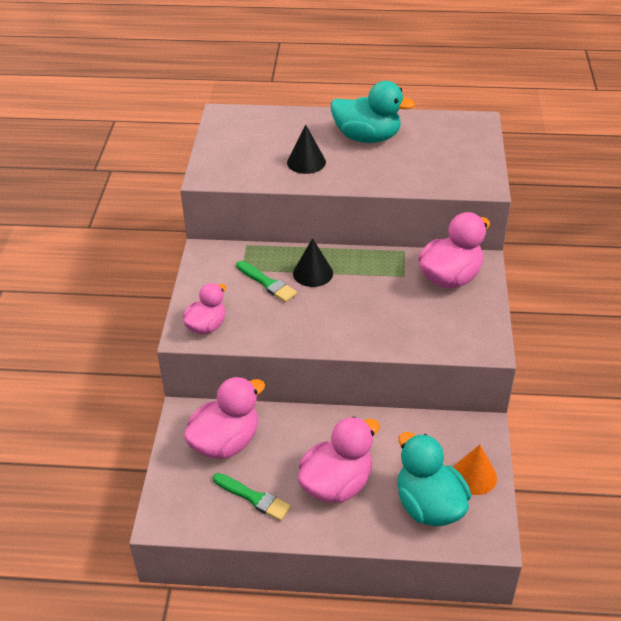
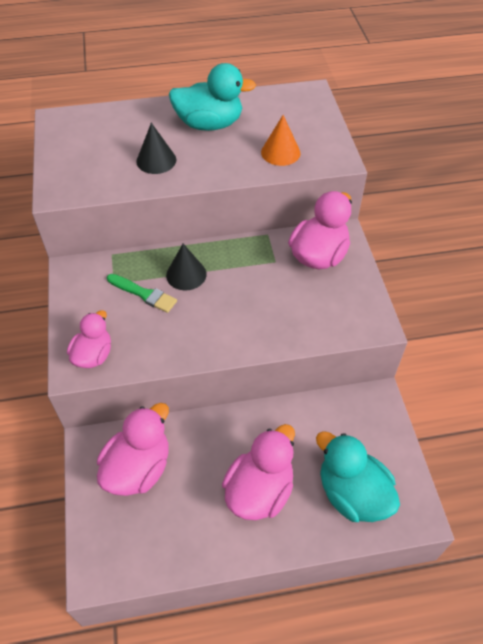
camera: 15 degrees left, 10 degrees up
green brush [213,473,291,521] -> none
orange cone [453,445,497,495] -> orange cone moved to [261,115,300,166]

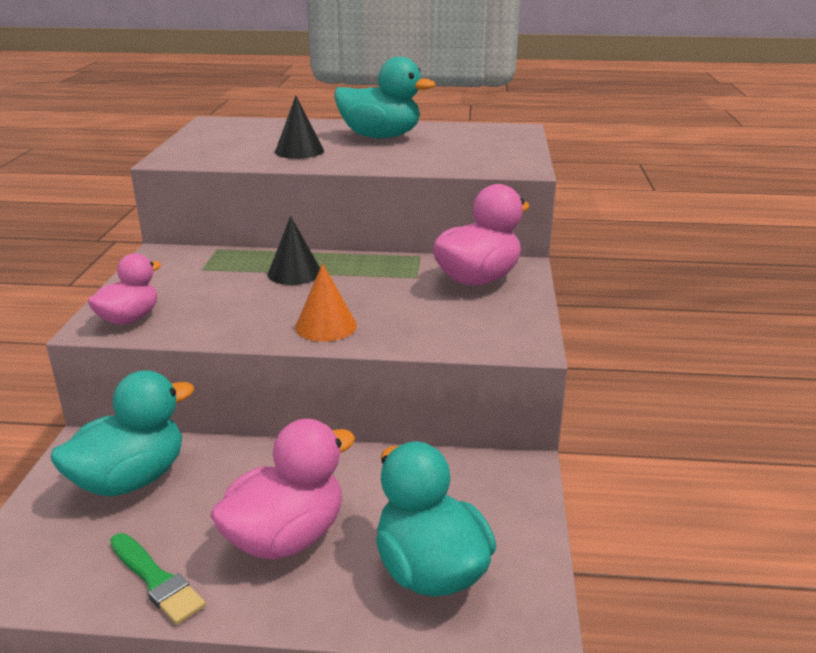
camera: 15 degrees right, 25 degrees down
pink duck [97,403,169,496] -> turquoise duck [51,370,194,497]
green brush [107,274,177,313] -> green brush moved to [110,533,206,625]
orange cone [261,115,300,166] -> orange cone moved to [295,263,357,342]

